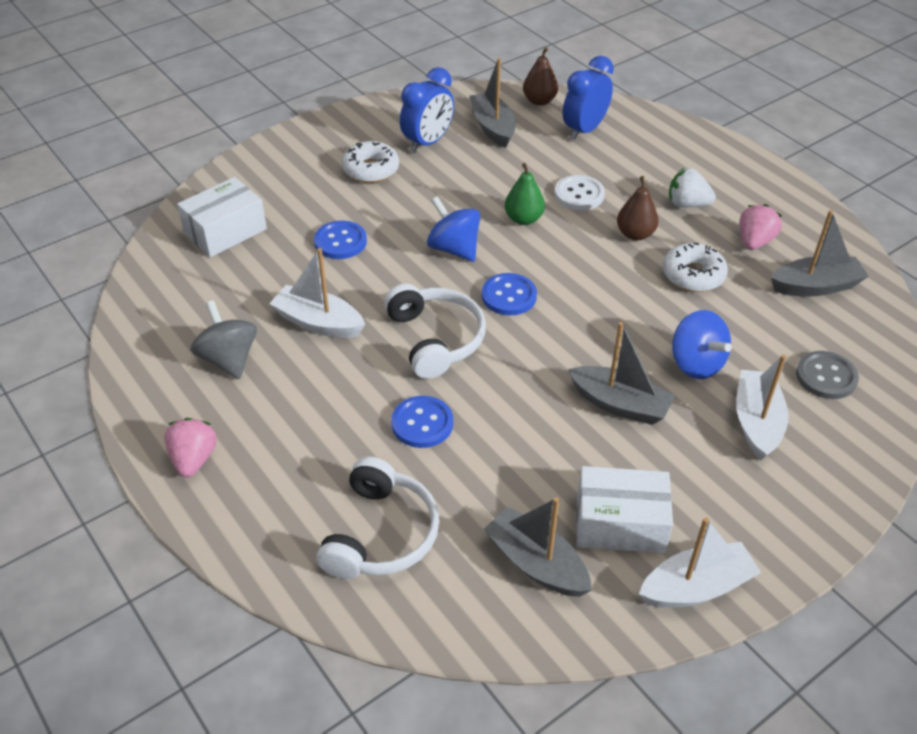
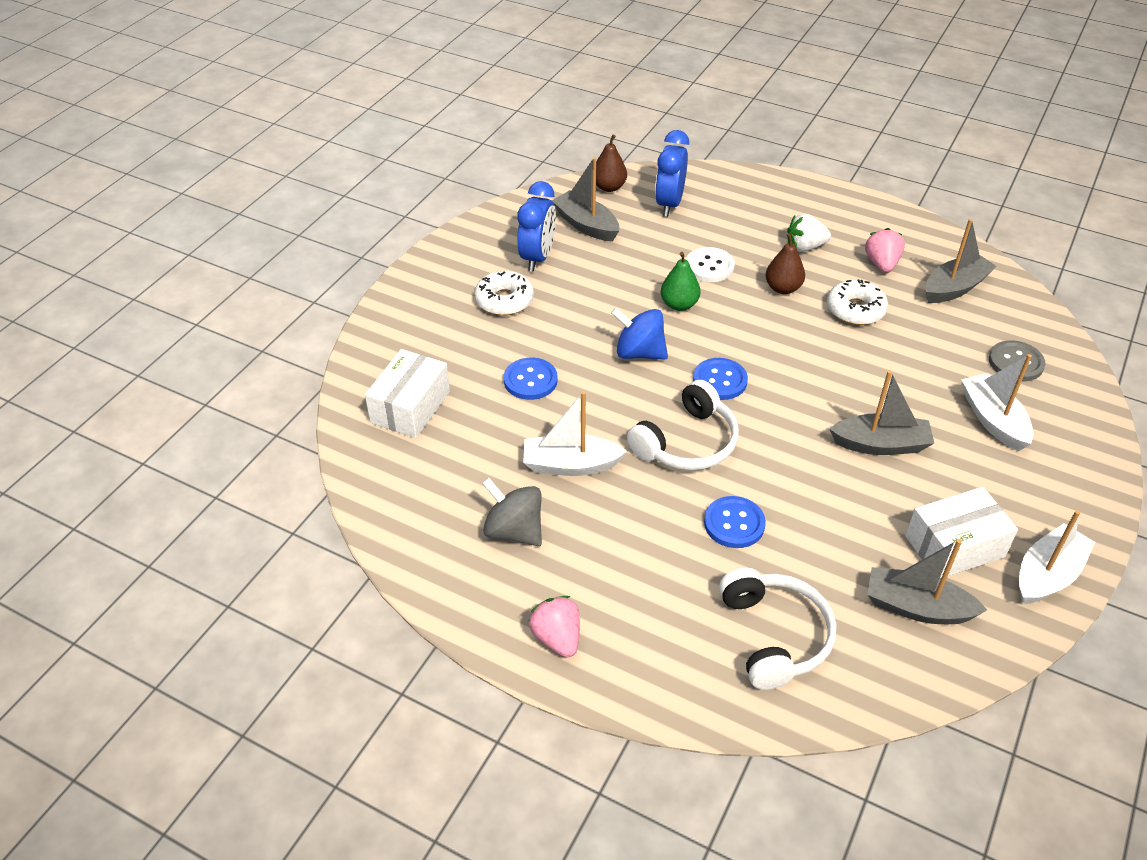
camera: 25 degrees left, 0 degrees up
white headphones [384,283,486,379] -> white headphones turned 90 degrees clockwise [627,380,739,470]
blue spinning top [672,310,732,379] -> none

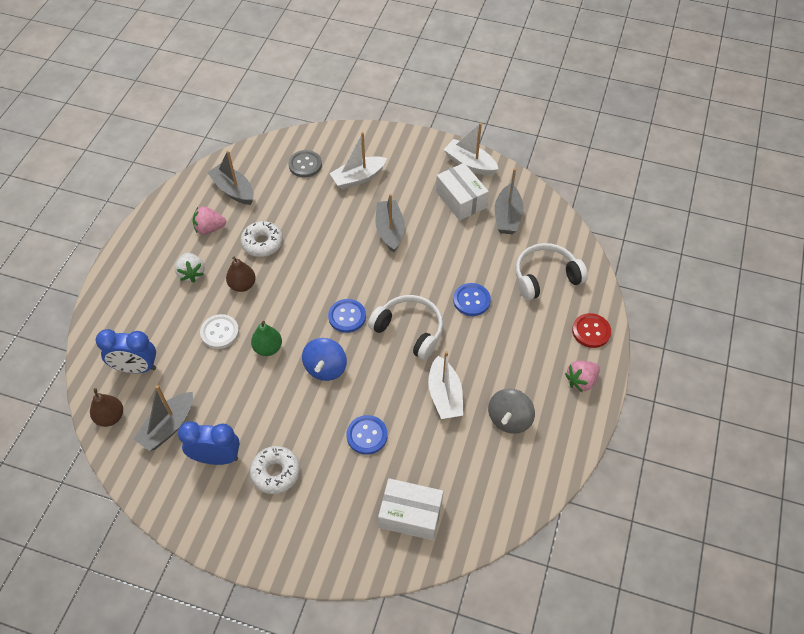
camera: 100 degrees left, 10 degrees up
none -> red button [572,313,611,348]

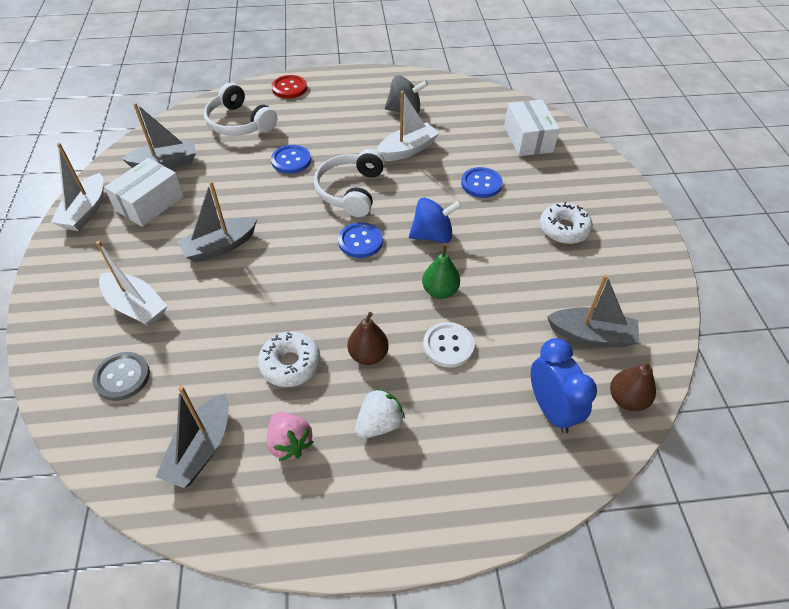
camera: 115 degrees left, 5 degrees down
blue clock [178,421,240,465] -> none
pink strawberry [565,361,600,392] -> none

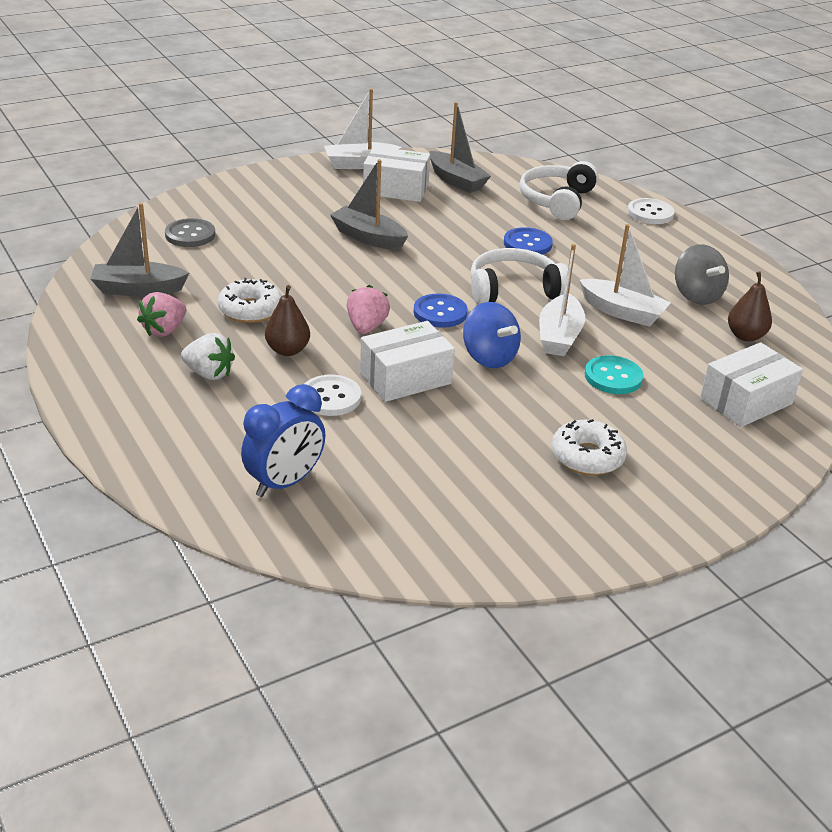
camera: 65 degrees right, 15 degrees down
white boat [96,241,167,327] -> white boat moved to [539,244,585,356]
red button [272,75,307,99] -> white button [627,198,674,224]
green pear [422,245,460,299] -> white box [360,321,455,402]
blue button [461,167,503,198] -> turquoise button [585,355,644,394]
grey boat [547,275,639,347] -> none
brown pear [610,360,656,411] -> brown pear moved to [728,272,772,342]
none -> pink strawberry [347,285,390,334]

